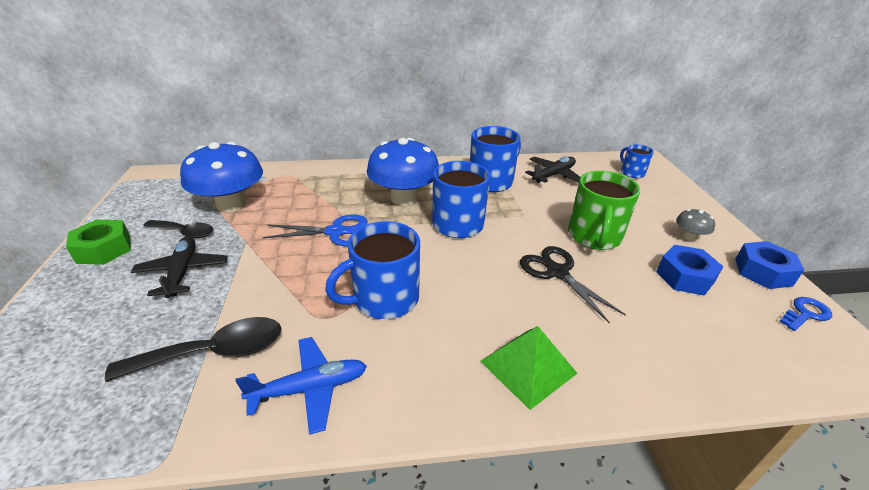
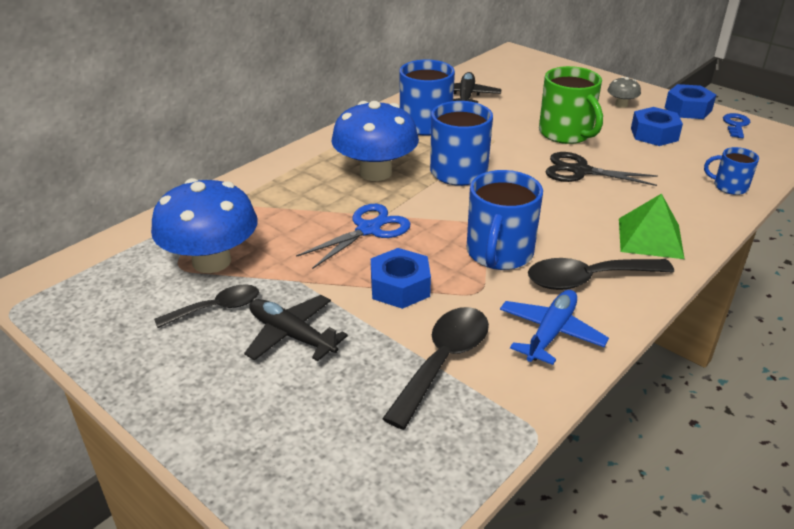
camera: 40 degrees left, 0 degrees up
green nut [66,219,131,265] -> none
blue mug [620,144,654,178] -> blue mug moved to [704,147,759,195]
none -> blue nut [371,248,431,309]
none -> black spoon [528,258,674,290]

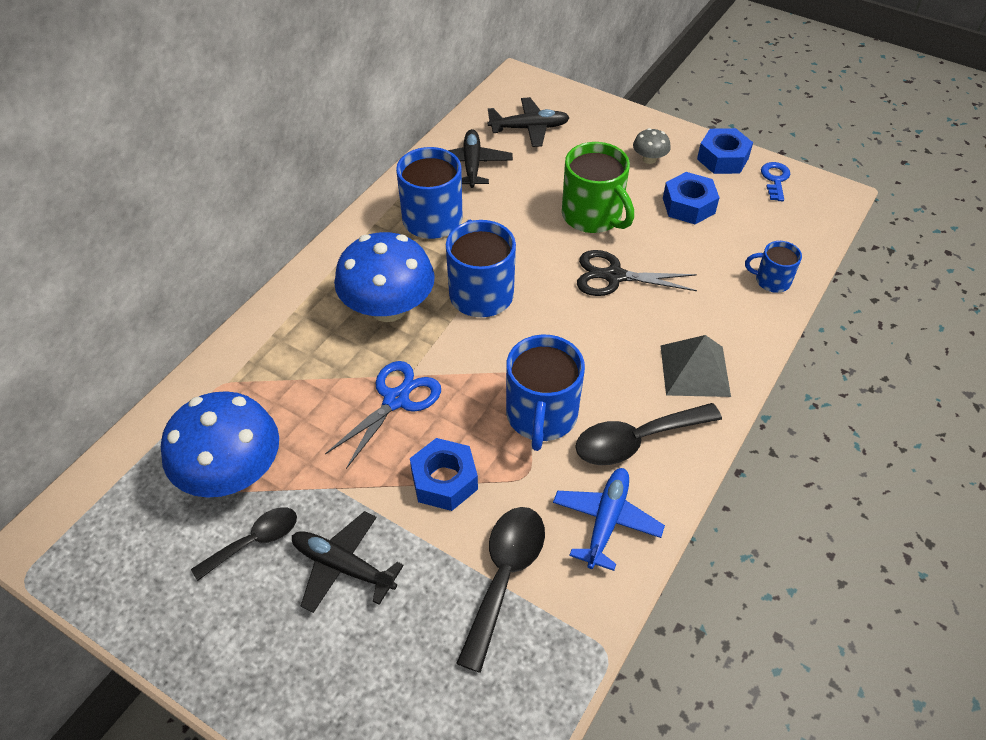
camera: 10 degrees left, 15 degrees up
green pyramid [619,193,685,259] -> grey pyramid [660,335,731,397]
none -> black plane [488,97,570,147]

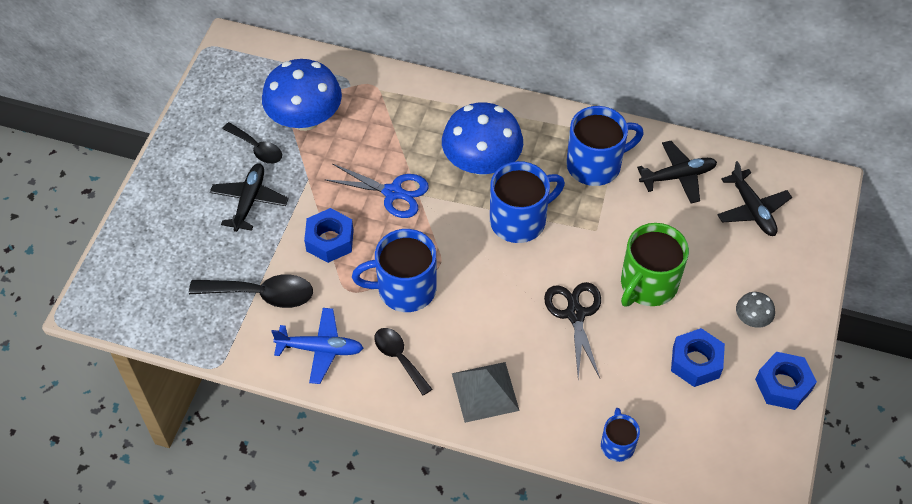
camera: 75 degrees right, 5 degrees up
black spoon [575,403,722,465] -> black spoon [374,328,432,395], size x0.66
blue key [761,162,790,201] -> none

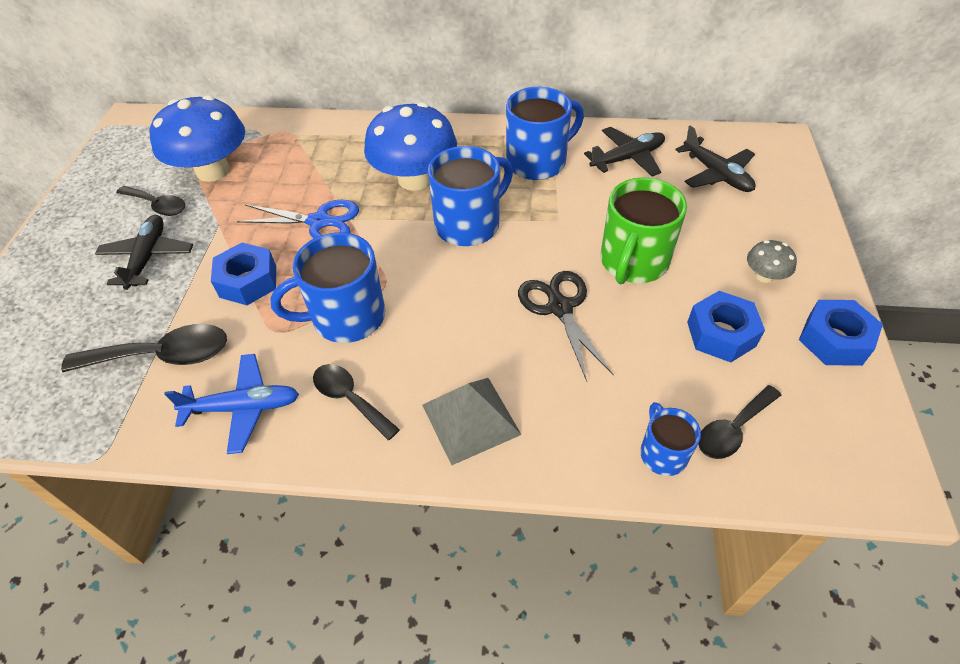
camera: 10 degrees left, 5 degrees down
none -> black spoon [698,385,781,459]

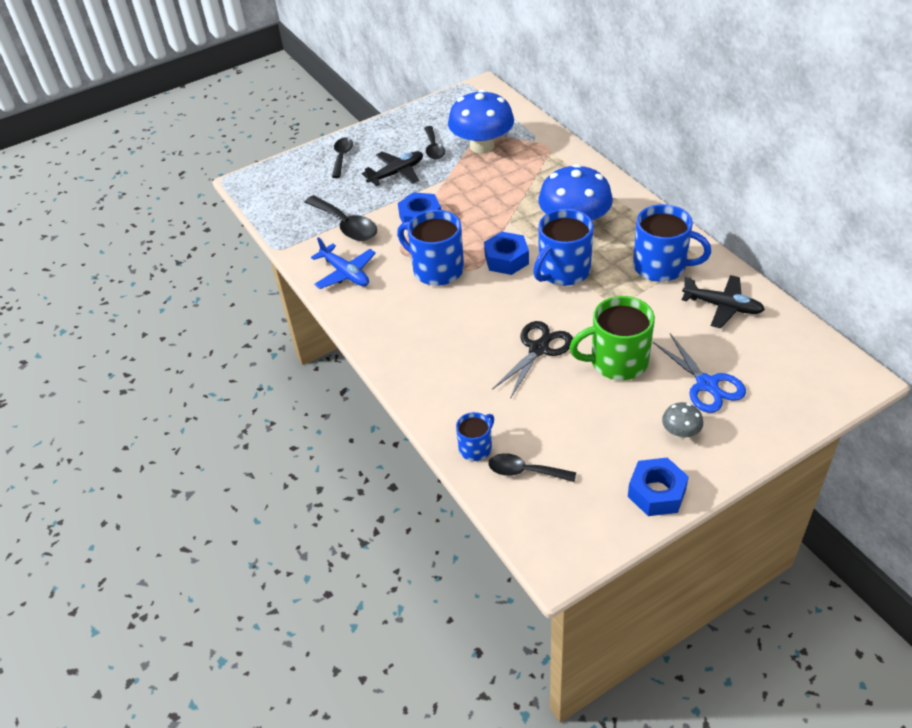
camera: 55 degrees right, 5 degrees down
blue scissors [237,200,359,239] -> blue scissors moved to [653,334,746,413]
black spoon [313,364,400,440] -> black spoon moved to [332,137,353,178]
grey pyramid [422,378,522,465] -> none
blue mug [428,146,513,246] -> blue mug turned 120 degrees clockwise [533,209,594,286]
black plane [675,125,756,192] -> none
blue nut [687,291,765,362] -> blue nut moved to [484,231,529,275]

